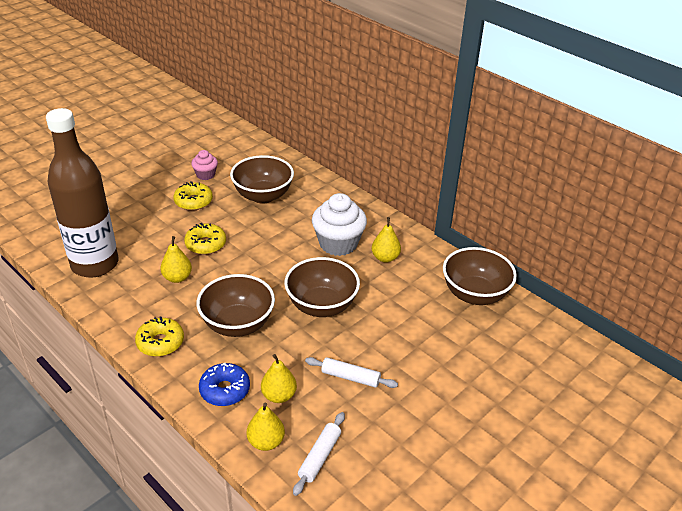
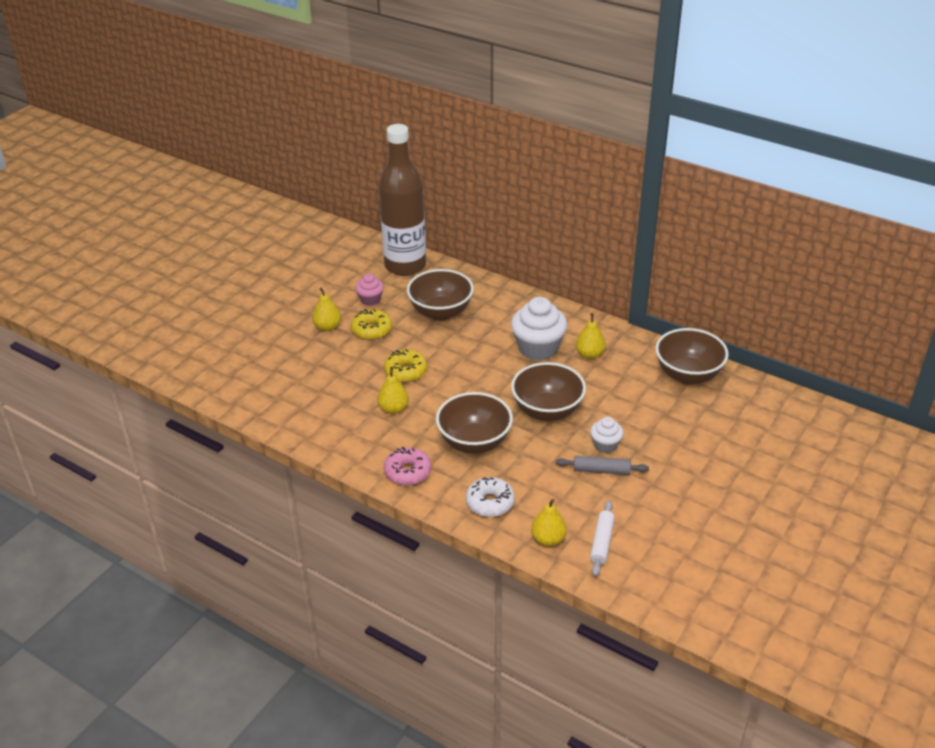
camera: 10 degrees left, 0 degrees up
brown bottle [46,108,119,278] -> brown bottle moved to [379,124,426,276]
yellow donut [135,317,184,357] -> pink donut [384,447,431,485]
blue donut [199,363,250,406] -> white donut [466,477,515,517]
yellow pear [261,354,297,403] -> yellow pear moved to [312,287,341,331]
white rolling pin [305,357,398,388] -> grey rolling pin [556,456,649,475]
none -> white cupcake [590,417,624,453]

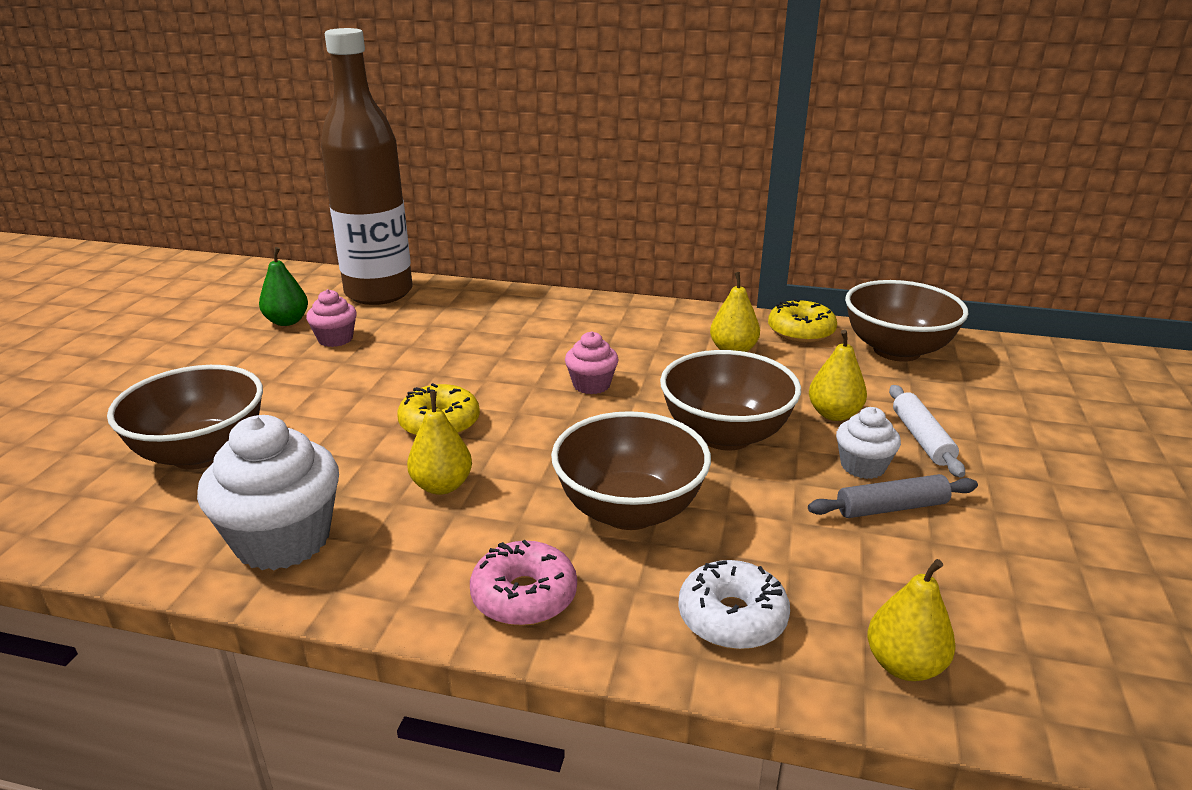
camera: 20 degrees left, 10 degrees down
yellow pear [312,287,341,331] -> yellow pear moved to [809,330,867,421]
yellow donut [351,309,392,340] -> yellow donut moved to [768,299,837,343]
brown bowl [407,269,474,321] -> brown bowl moved to [107,365,263,470]
white cupcake [511,297,567,361] -> white cupcake moved to [197,415,339,570]
white rolling pin [590,500,615,576] -> white rolling pin moved to [889,385,965,478]
none -> green pear [259,247,308,326]
none -> pink cupcake [565,332,618,394]

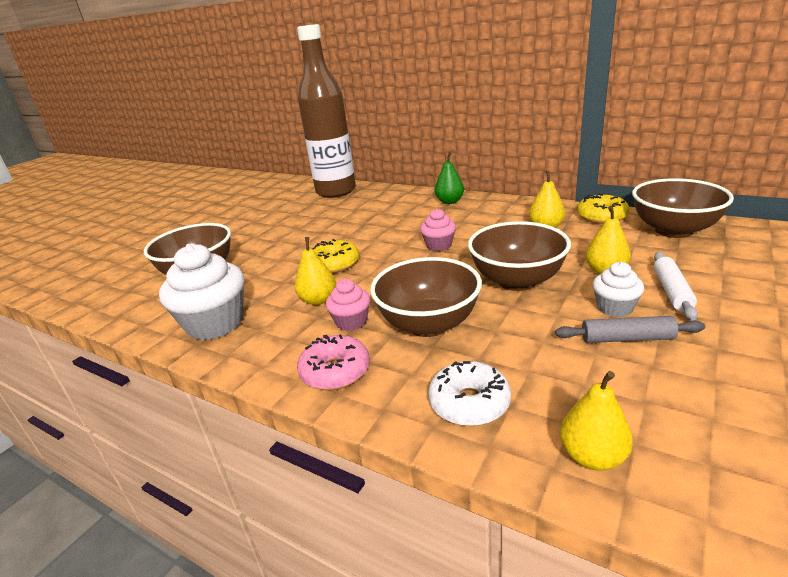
camera: 20 degrees right, 0 degrees up
green pear [259,247,308,326] -> green pear moved to [435,152,464,204]
pink cupcake [306,289,357,347] -> pink cupcake moved to [326,279,370,331]

